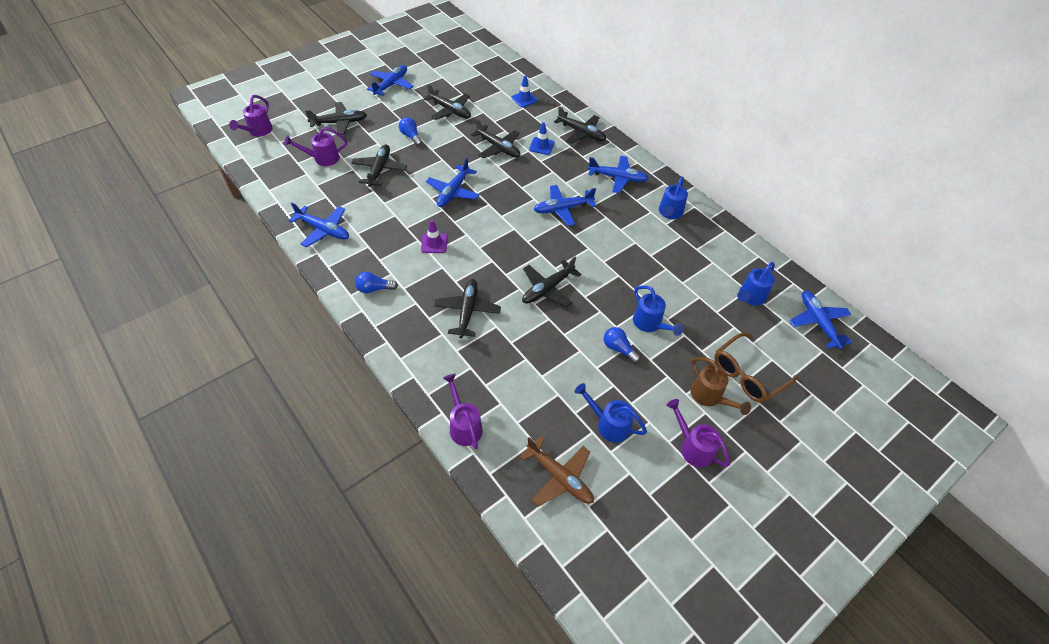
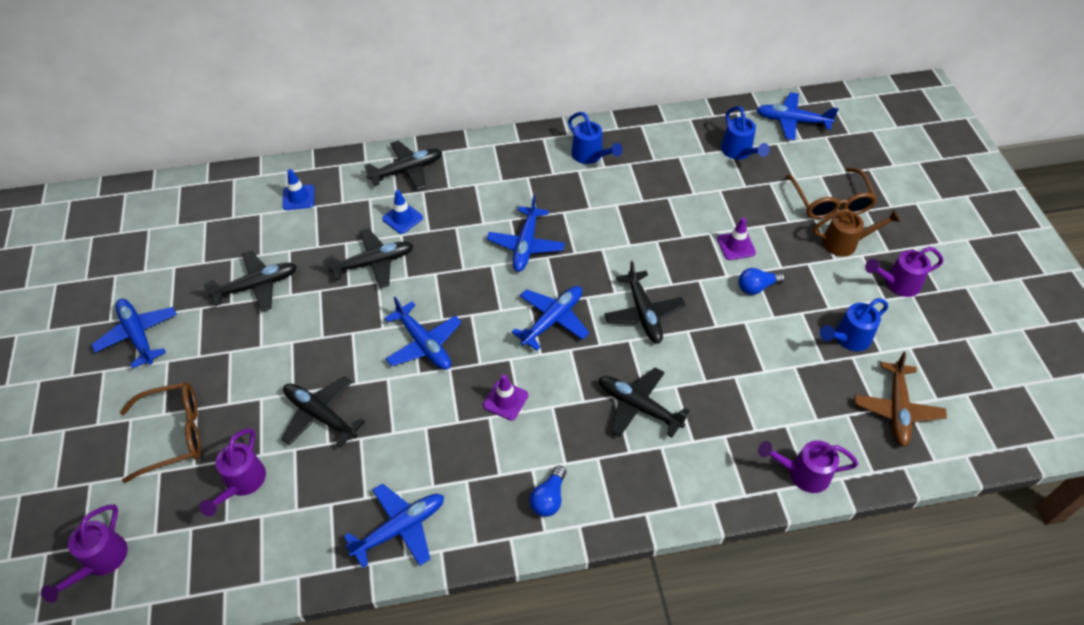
camera: 60 degrees left, 0 degrees up
purple watering can [229,95,273,137] -> purple watering can turned 60 degrees clockwise [41,505,128,603]
black plane [305,102,367,135] -> brown glasses [120,382,201,483]
blue light bulb [399,117,422,146] -> none
brown plane [520,436,594,507] -> brown plane turned 120 degrees clockwise [855,352,947,447]
blue plane [588,156,649,193] -> blue plane moved to [512,286,589,351]
blue watering can [633,285,684,336] -> purple traffic cone [717,217,756,260]

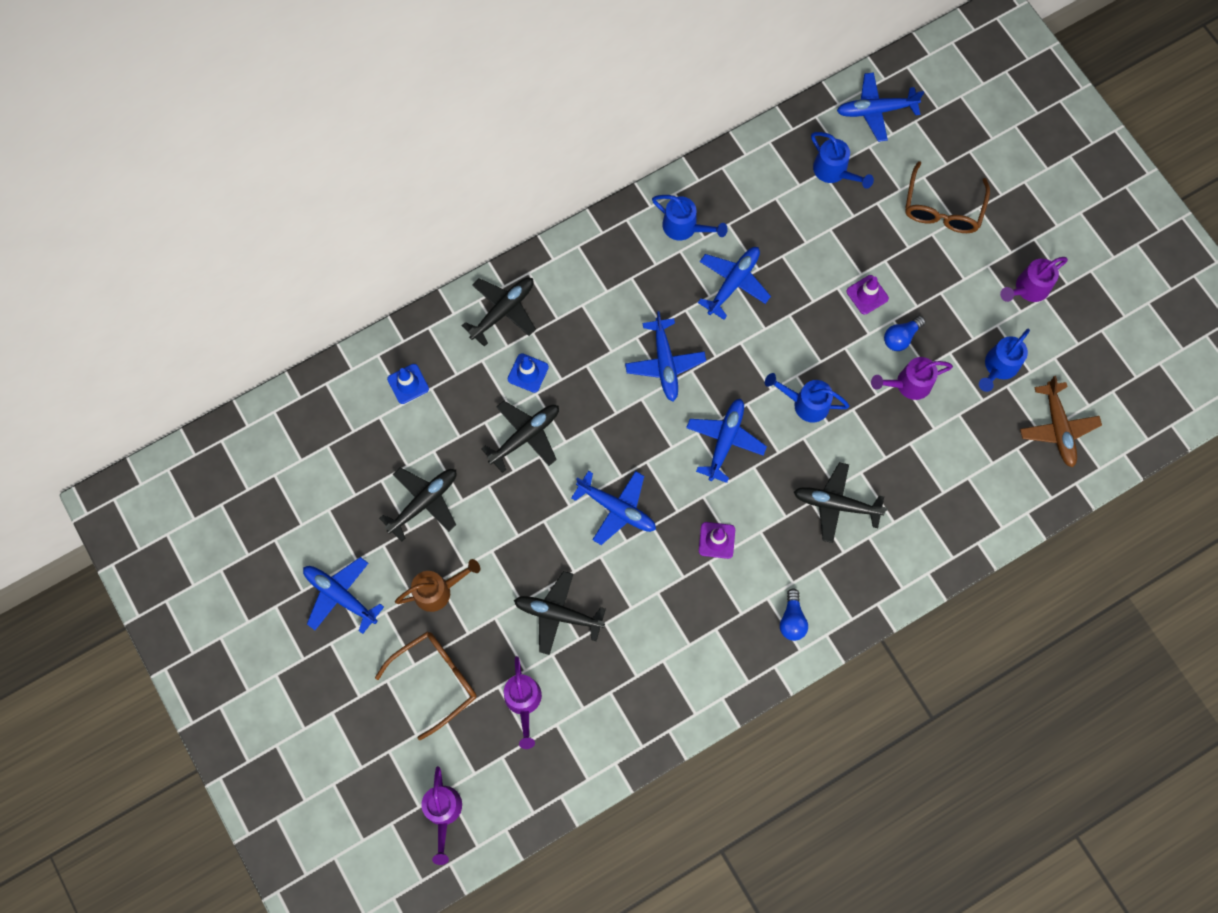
camera: 20 degrees left, 20 degrees up
blue plane [344,483,444,568] -> blue plane moved to [698,247,771,320]
black plane [604,260,685,343] -> blue watering can [765,373,850,423]
purple watering can [758,440,858,493] -> purple watering can moved to [871,357,953,400]
brown glasses [786,168,878,219] -> brown glasses turned 45 degrees clockwise [905,161,990,233]
brown watering can [813,208,900,257] -> brown watering can moved to [395,559,480,612]

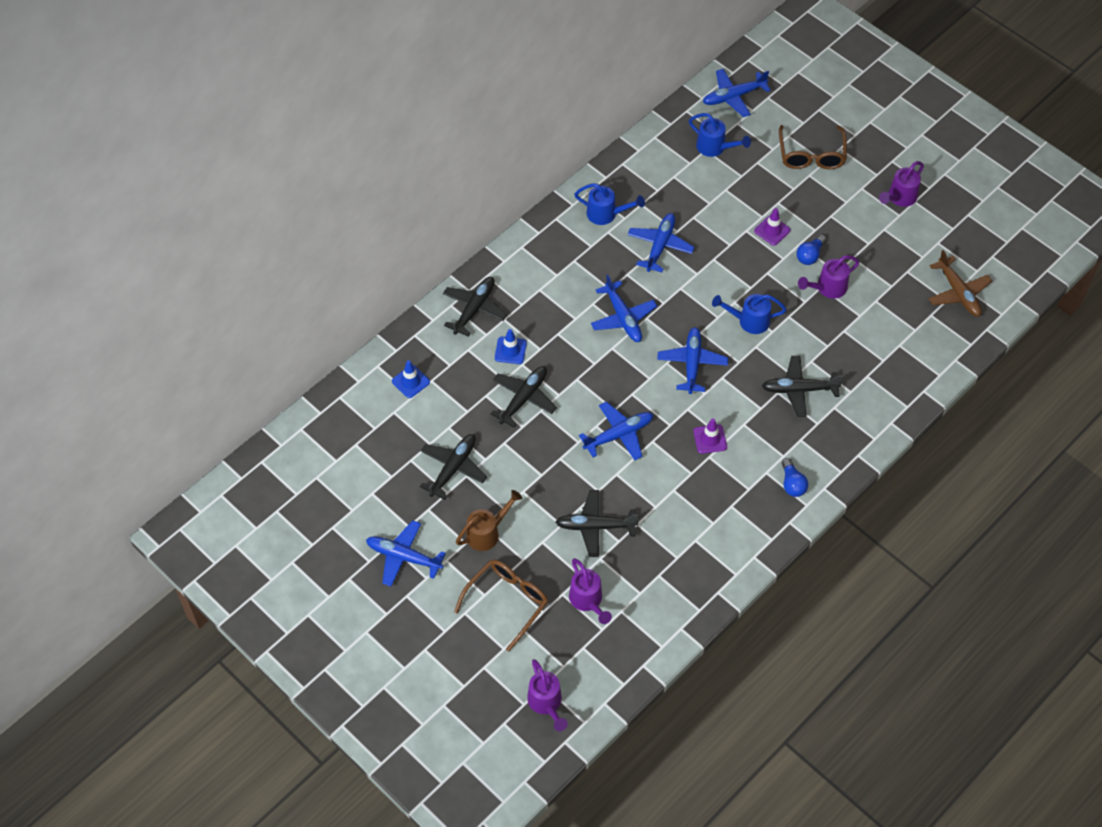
camera: 15 degrees left, 15 degrees down
blue plane [571,471,656,545] -> blue plane turned 45 degrees counterclockwise [579,401,653,461]
blue watering can [979,329,1030,392] -> none

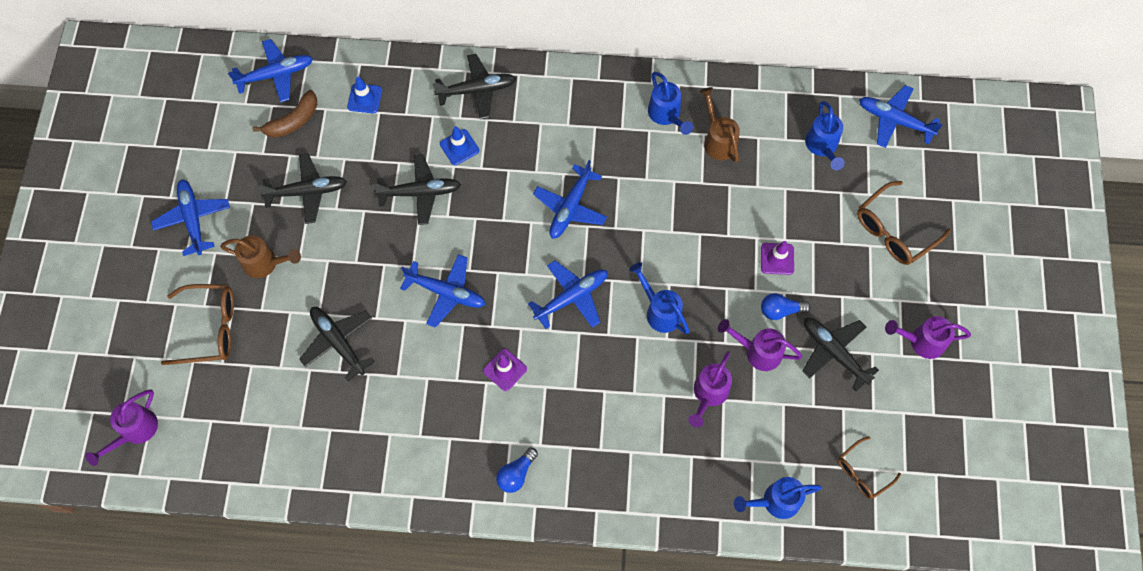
camera: 50 degrees right, 10 degrees up
purple watering can [569,558,612,624] -> purple watering can moved to [688,351,732,428]
blue plane [627,213,695,272] -> blue plane moved to [228,39,313,103]
black plane [762,356,843,417] -> black plane moved to [802,318,879,391]
brown plane [929,250,992,317] -> brown glasses [838,436,901,499]
none -> brown banana [253,90,317,138]
none -> brown watering can [700,87,740,162]
none -> blue watering can [734,477,822,519]

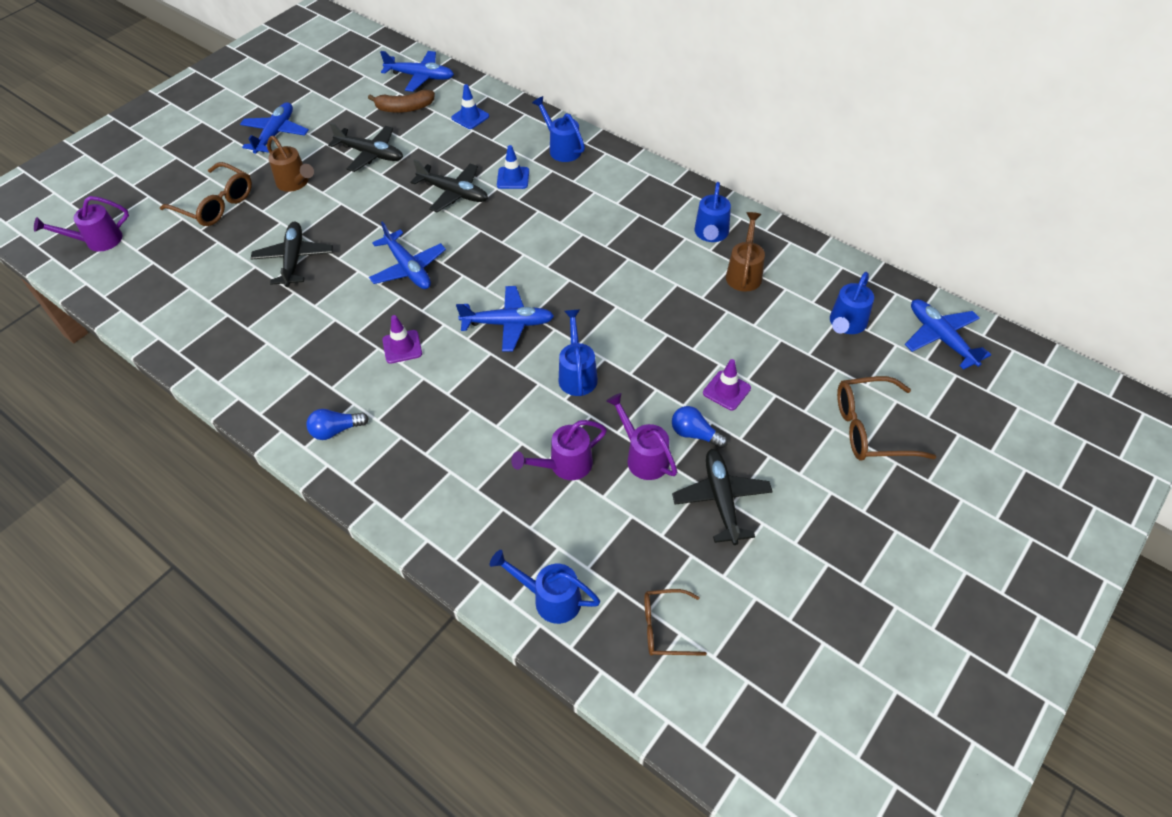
camera: 35 degrees right, 15 degrees down
black plane [433,54,516,119] -> blue watering can [532,96,585,162]
blue plane [533,160,607,239] -> none
purple watering can [885,316,971,359] -> none

